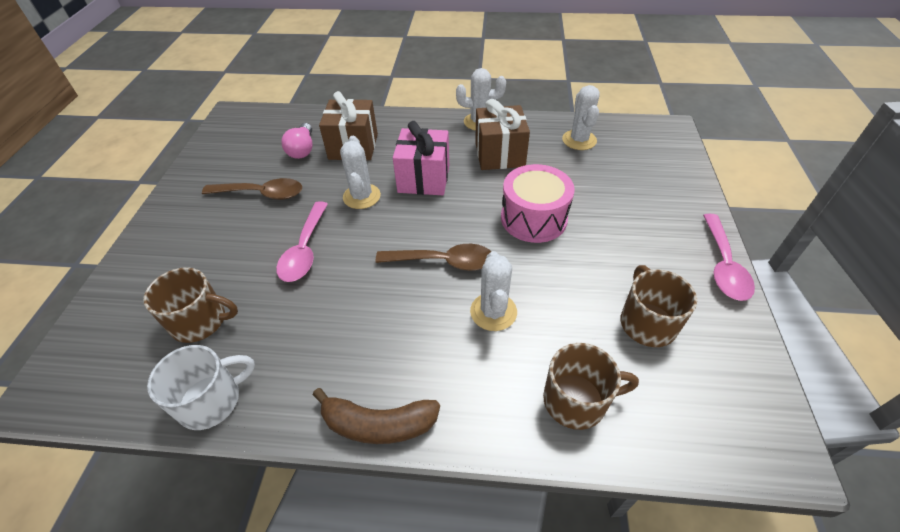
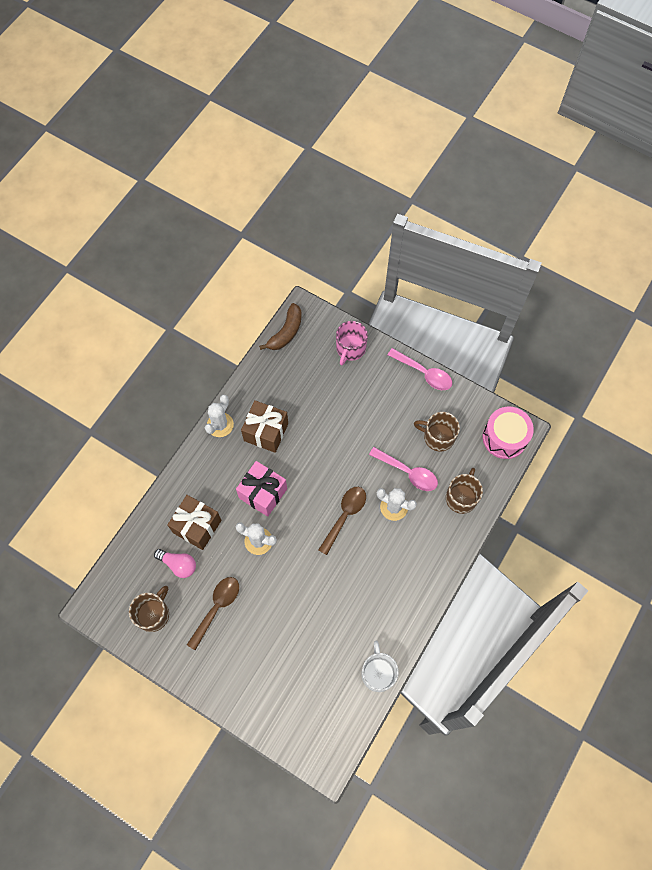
camera: 65 degrees left, 20 degrees up
brown mug [143,267,238,343] -> brown mug moved to [129,586,169,632]
pink spoon [276,201,328,282] -> pink spoon moved to [369,447,438,491]
brown banana [313,388,440,444] -> brown banana moved to [259,303,301,350]
pink drum [501,164,575,243] -> pink drum moved to [482,406,534,459]
white cactus [562,85,600,150] -> none
none -> pink mug [336,321,368,366]

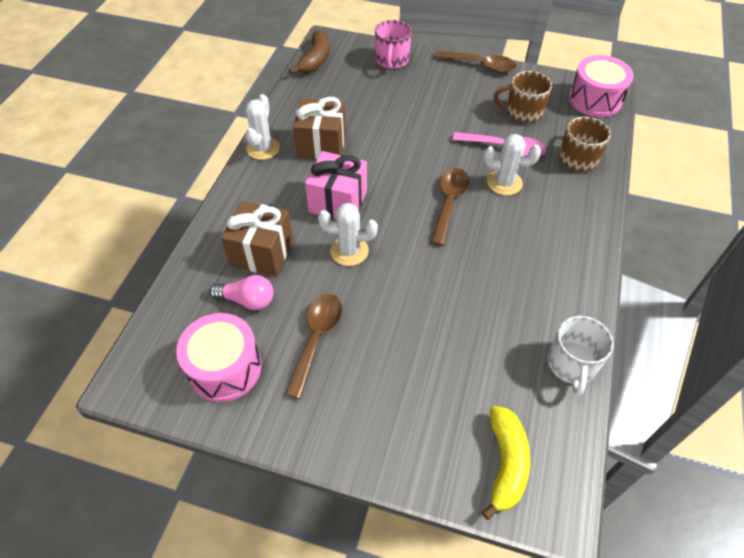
camera: 15 degrees left, 15 degrees down
brown mug [129,586,169,632] -> pink drum [176,313,262,402]
white mug [362,641,399,692] -> white mug turned 150 degrees counterclockwise [547,316,614,396]
pink spoon [388,348,452,390] -> brown spoon [435,51,517,72]
none -> yellow banana [482,406,530,520]

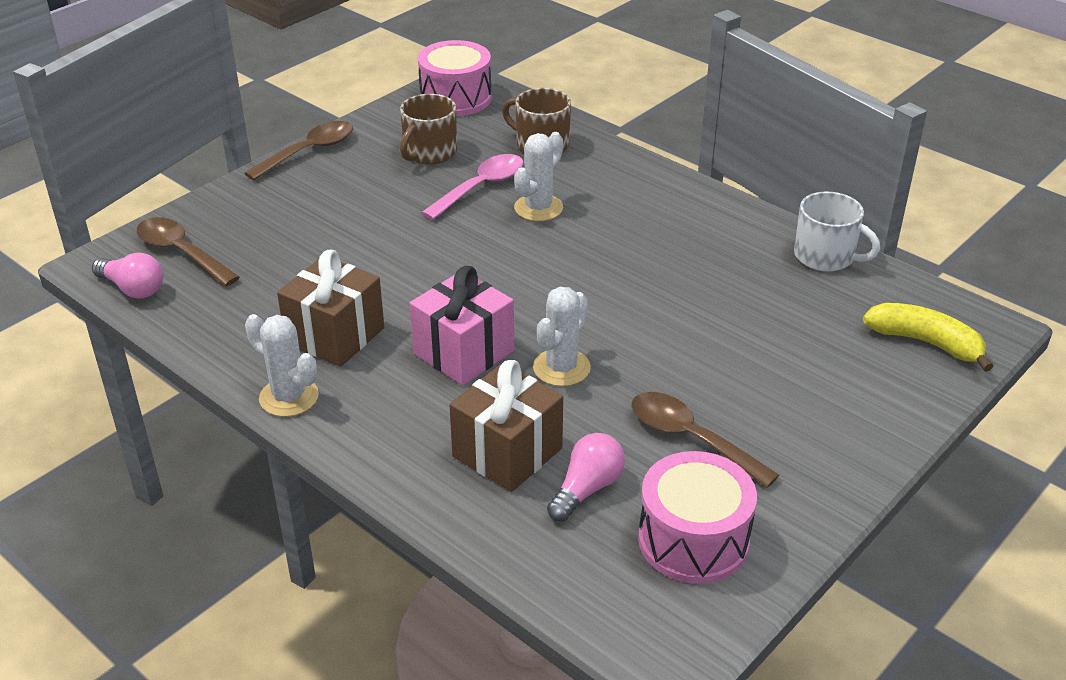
camera: 65 degrees left, 15 degrees down
brown banana [289,30,329,74] -> pink light bulb [92,253,163,298]
pink mug [375,20,411,69] -> none
brown spoon [431,168,470,246] -> brown spoon moved to [137,217,240,286]

